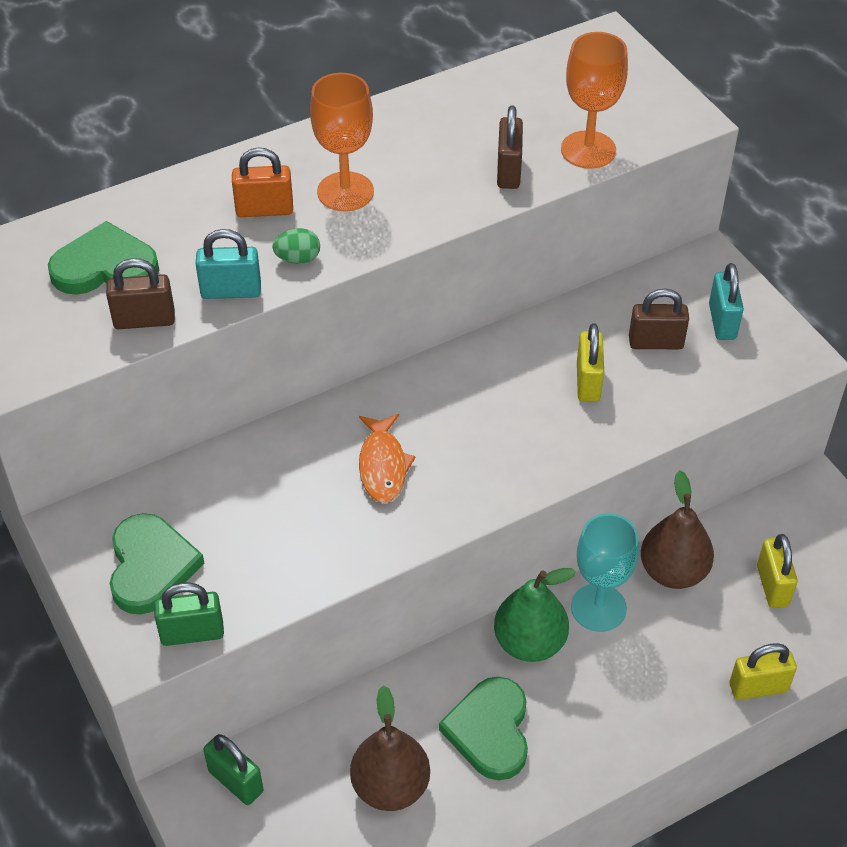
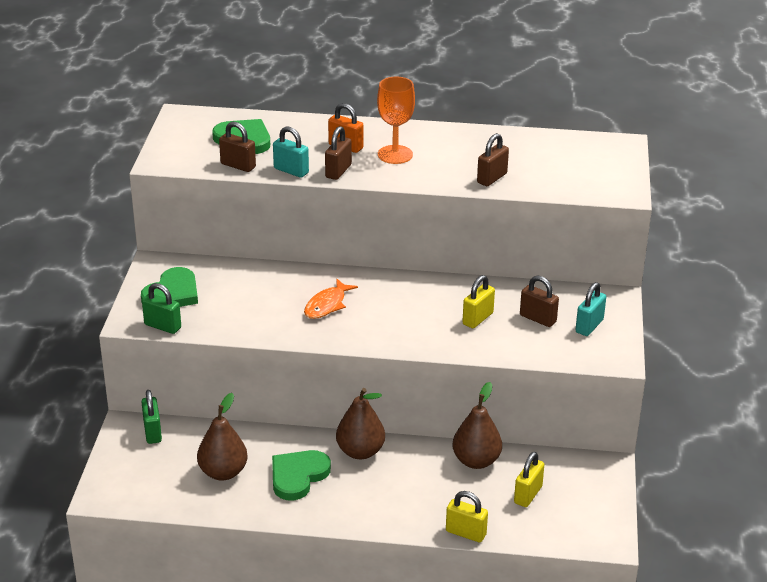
camera: 35 degrees right, 15 degrees down
green egg [272,228,320,264] -> brown padlock [325,126,352,180]
green pear [494,568,576,662] -> brown pear [336,388,385,459]
orange goblet [561,32,628,169] -> none
turquoise goblet [571,513,639,632] -> none

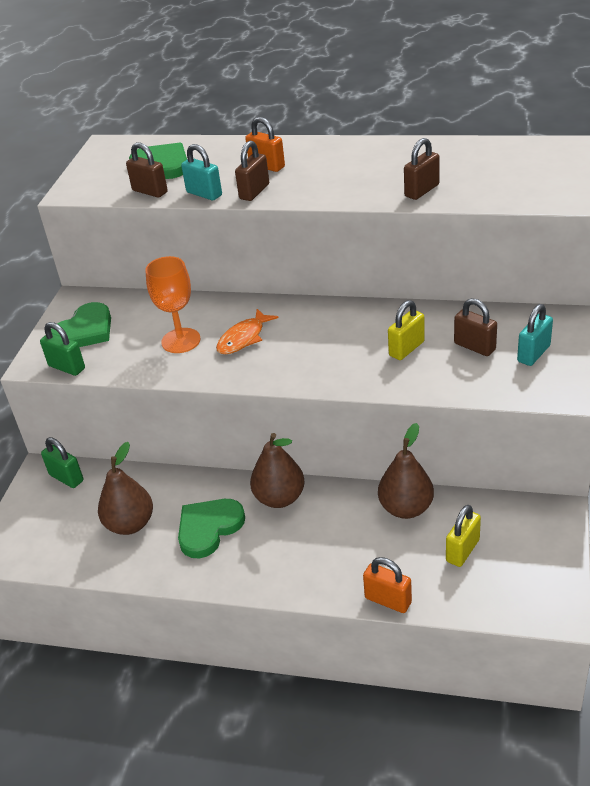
camera: 10 degrees right, 5 degrees up
green padlock [141,390,162,444] -> green padlock turned 45 degrees counterclockwise [41,437,83,488]
orange goblet [377,77,415,164] -> orange goblet moved to [145,256,201,353]
yellow padlock [446,491,488,542] -> orange padlock [363,557,412,613]

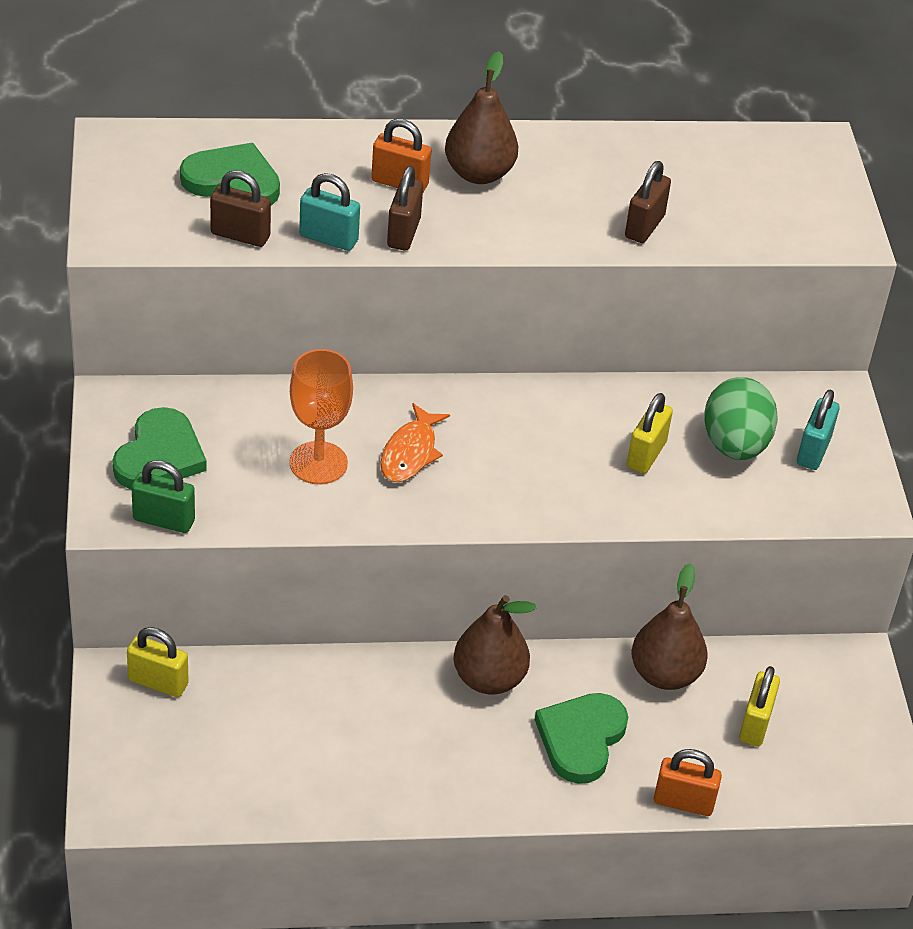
camera: 25 degrees left, 5 degrees up
green padlock [41,437,83,488] -> yellow padlock [127,627,189,697]
brown pear [98,442,153,535] -> brown pear moved to [445,51,518,184]
green heart [178,499,245,558] -> green heart moved to [535,693,628,784]
brown padlock [454,298,497,356] -> green egg [704,377,778,460]

